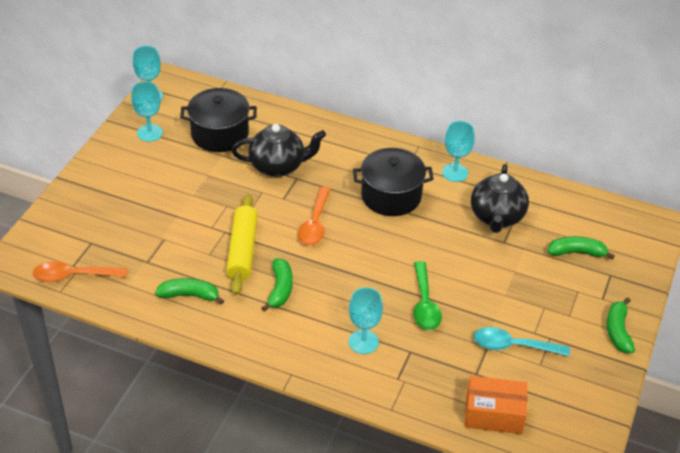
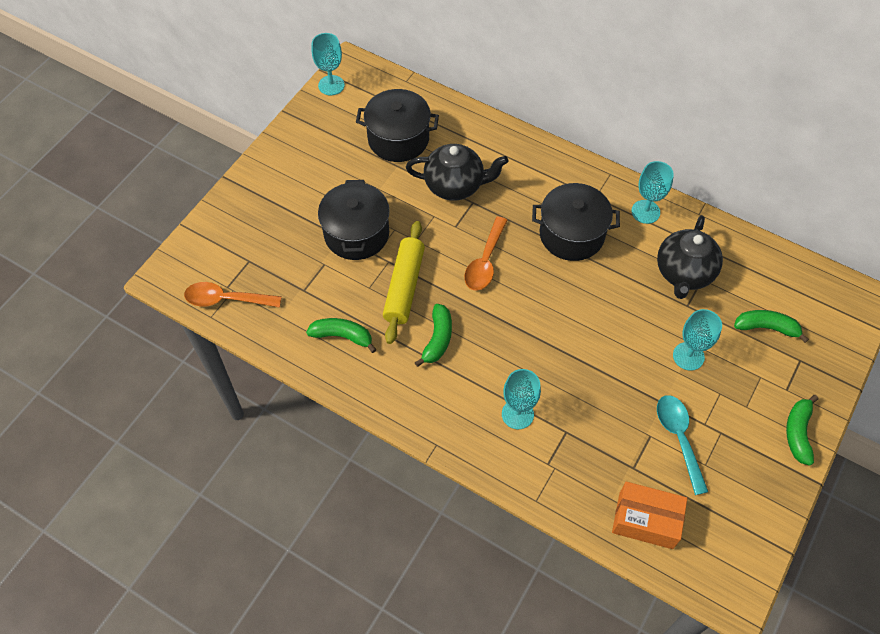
camera: 10 degrees right, 15 degrees up
turquoise goblet [131,81,163,142] -> turquoise goblet moved to [673,309,722,371]
green spoon [414,261,442,330] -> none
turquoise spoon [473,327,570,356] -> turquoise spoon turned 60 degrees clockwise [657,395,708,495]
none -> black pot [318,180,390,260]

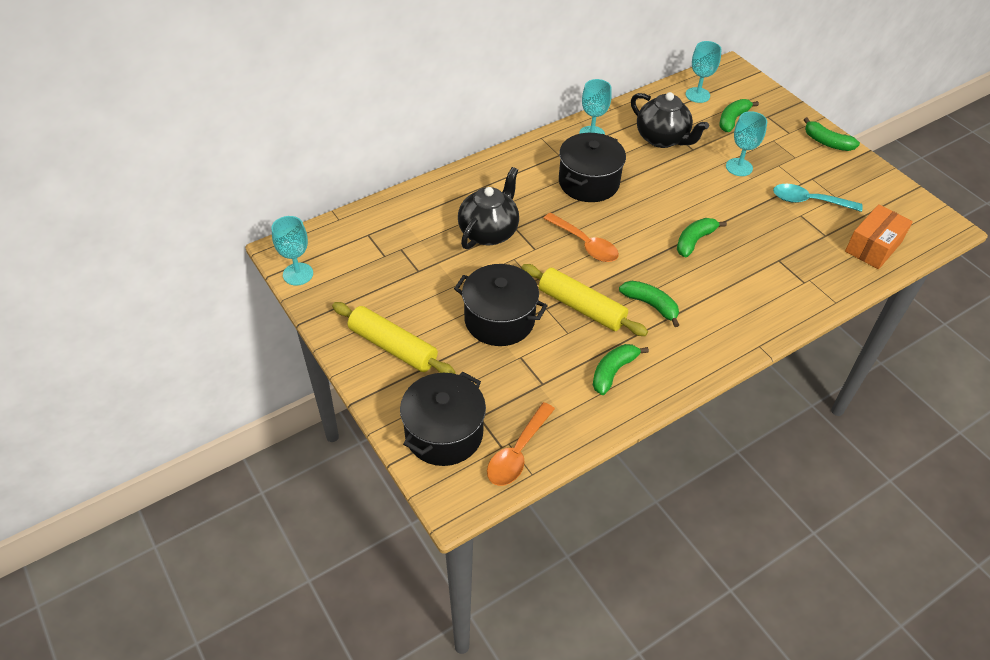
camera: 65 degrees left, 10 degrees down
black pot [356,89,439,162] -> black pot moved to [400,372,486,466]
turquoise goblet [502,369,541,429] -> turquoise goblet moved to [686,41,722,103]
none -> yellow rolling pin [332,302,456,374]
none -> green banana [677,218,727,257]

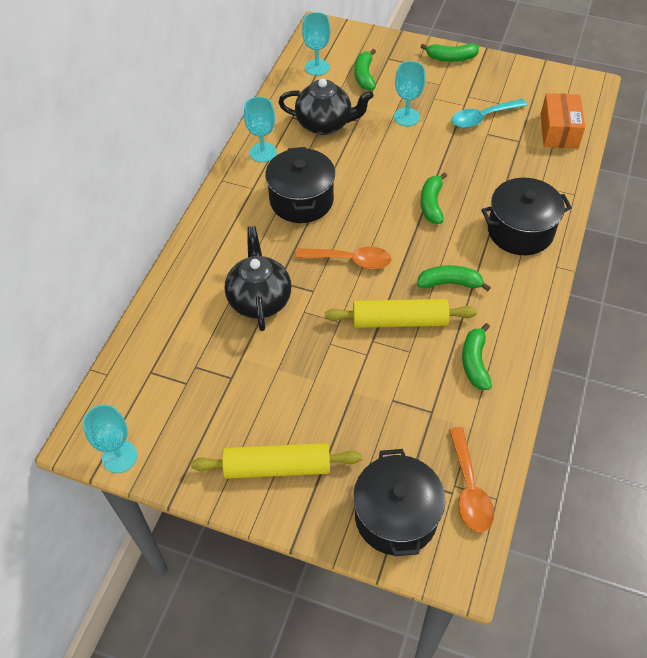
camera: 35 degrees left, 5 degrees up
black pot [454,264,548,346] -> black pot moved to [481,178,572,255]

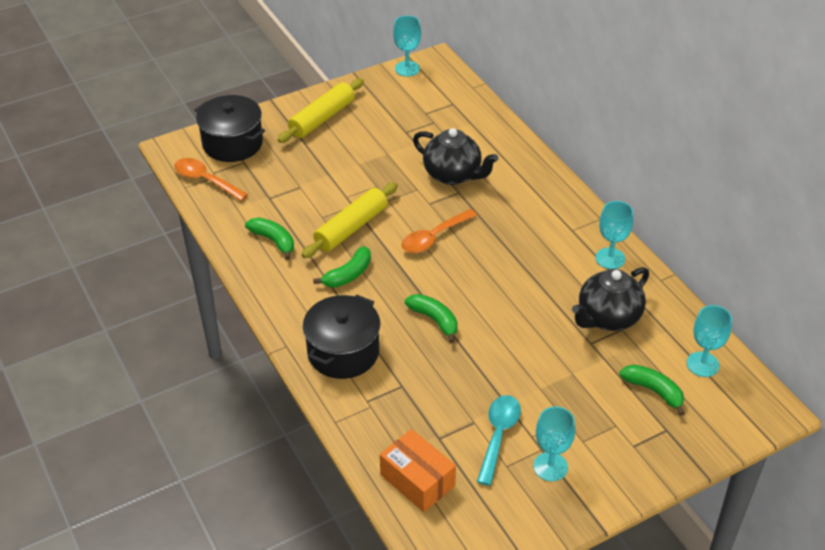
camera: 130 degrees right, 10 degrees down
black pot [265,147,335,223] -> none
turquoise goblet [394,61,425,126] -> turquoise goblet moved to [533,406,575,481]
green banana [421,43,479,62] -> none

